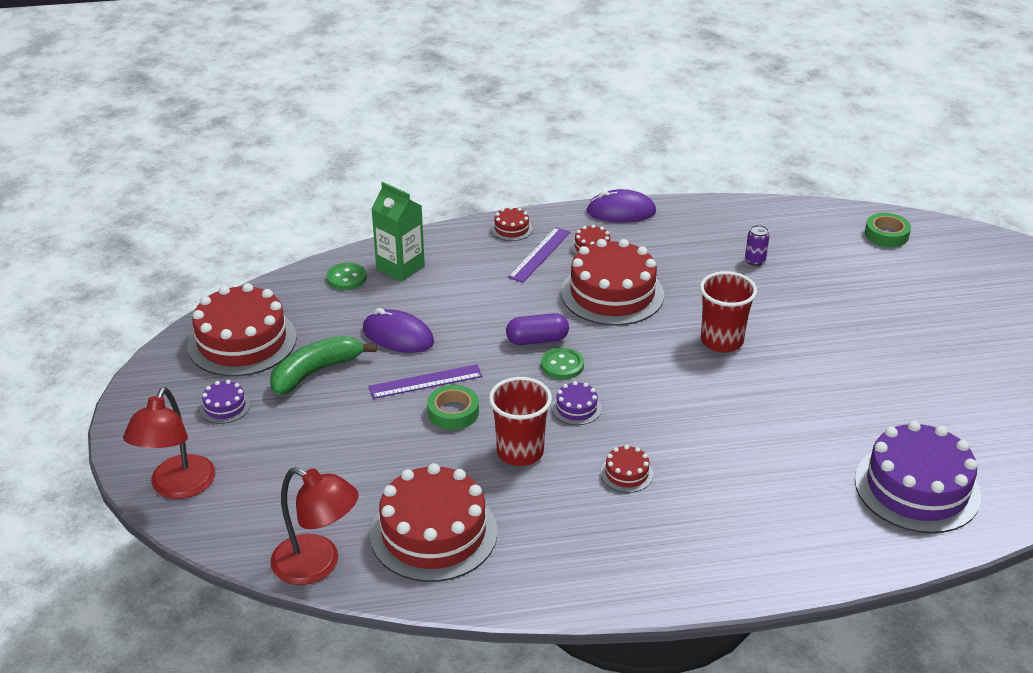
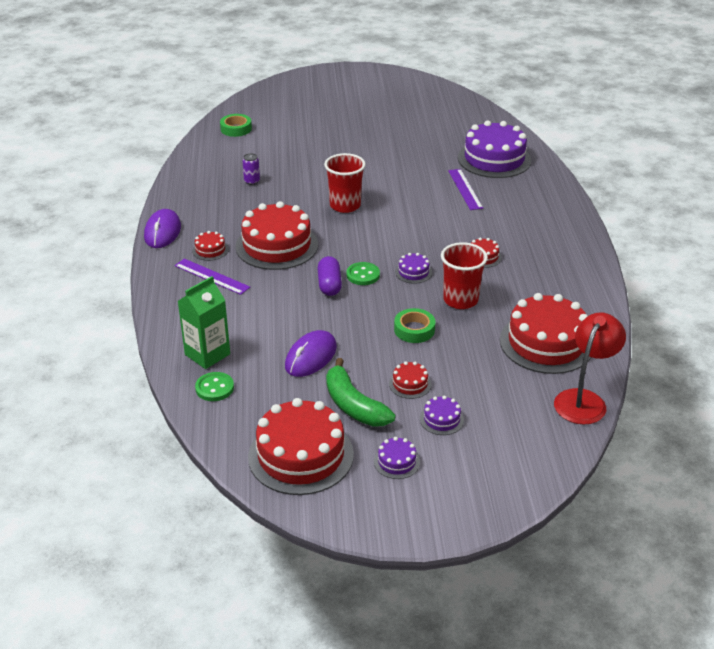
camera: 85 degrees left, 0 degrees up
red lamp [123,387,215,499] -> none
purple ruler [369,364,482,399] -> purple ruler moved to [448,169,483,210]
red cake [491,206,533,241] -> red cake moved to [389,361,432,399]
none -> purple cake [420,396,464,435]

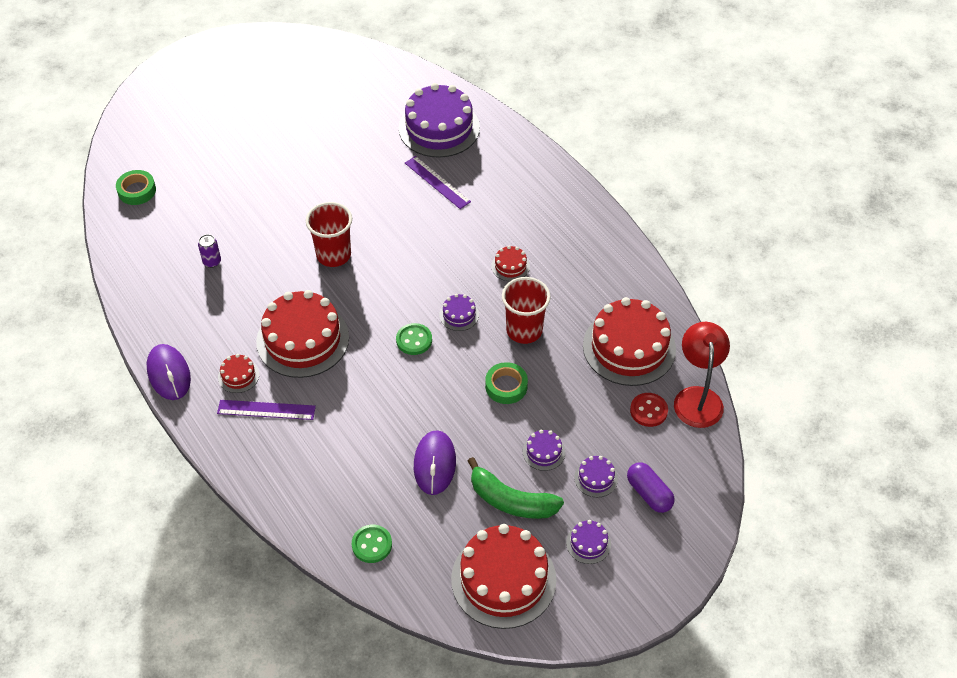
camera: 30 degrees left, 15 degrees up
green carton [178,276,230,369] -> none
purple capsule [317,256,342,296] -> purple capsule moved to [627,463,675,513]
red cake [389,361,432,399] -> purple cake [523,429,565,471]
none -> red button [630,393,668,427]

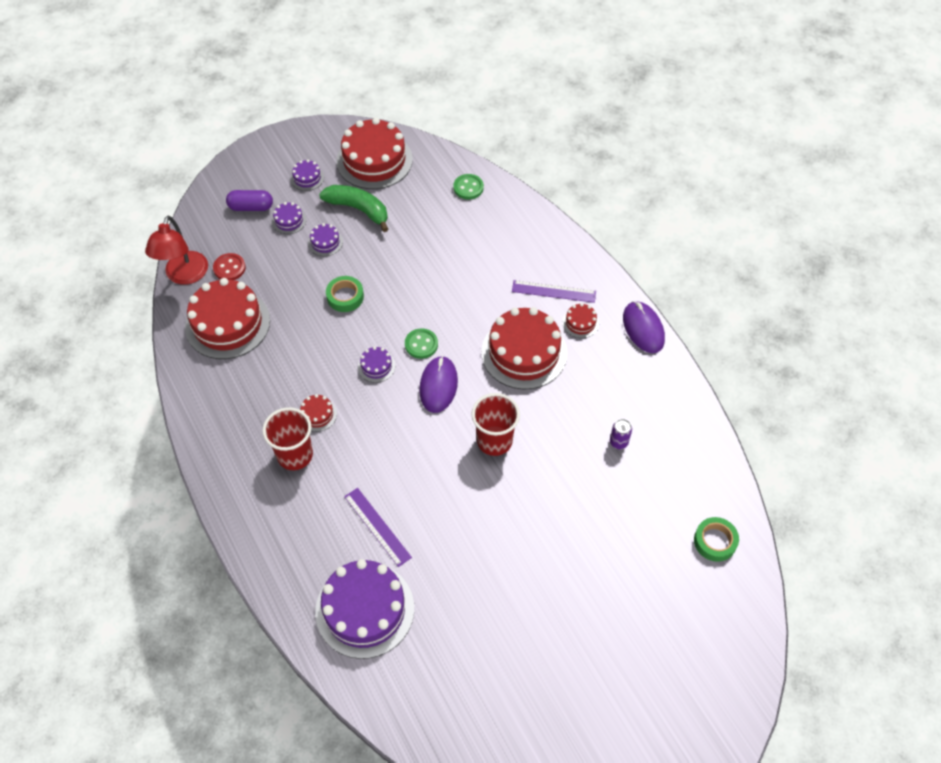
camera: 175 degrees left, 5 degrees up
purple mouse [414,430,456,495] -> purple mouse moved to [419,356,458,413]
red cup [502,277,551,344] -> red cup moved to [262,407,313,470]
purple capsule [627,463,675,513] -> purple capsule turned 60 degrees counterclockwise [226,190,273,211]

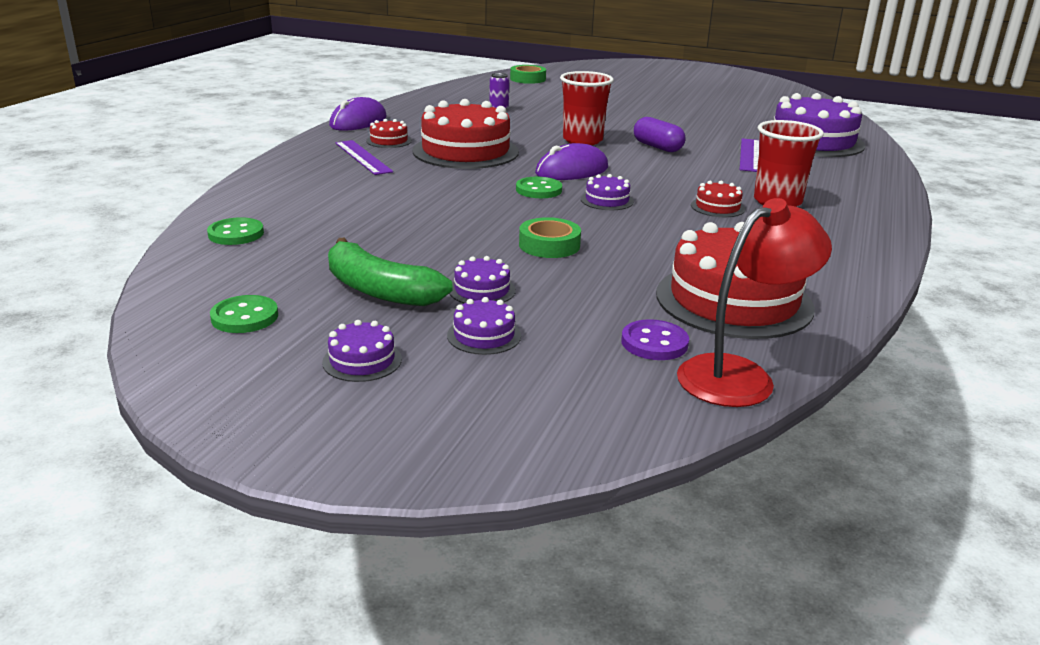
camera: 130 degrees left, 30 degrees down
red button [213,253,246,280] -> purple button [621,319,689,360]
purple capsule [226,190,273,211] -> purple capsule moved to [634,117,685,152]
green banana [319,185,388,232] -> green banana turned 45 degrees counterclockwise [328,237,453,306]
red cake [336,118,413,189] -> green button [210,295,278,333]

